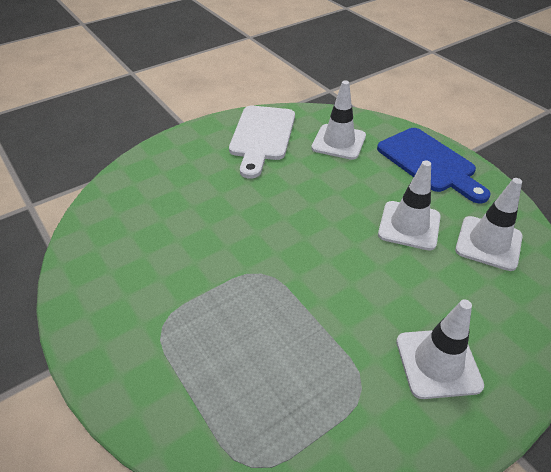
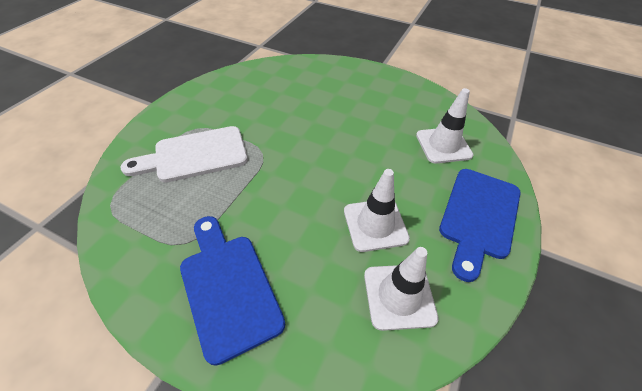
camera: 60 degrees right, 5 degrees up
white cutting board [229,106,295,179] -> white cutting board moved to [120,126,248,182]
white traffic cone [396,299,484,399] -> blue cutting board [180,216,285,366]

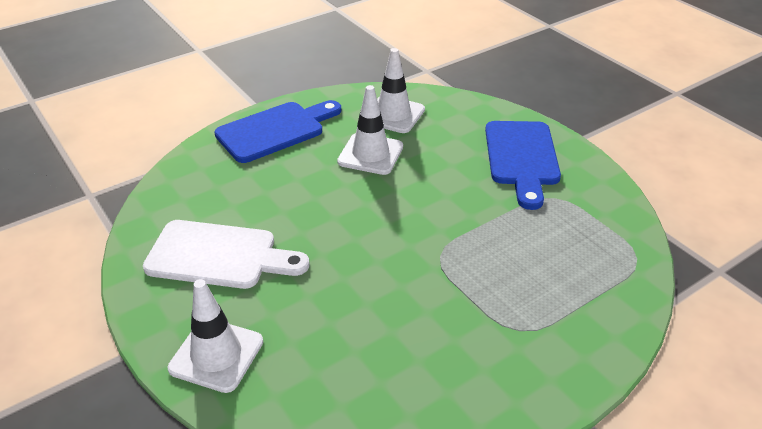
camera: 150 degrees left, 10 degrees down
white cutting board [120,126,248,182] -> white cutting board moved to [143,220,309,289]
white traffic cone [416,88,474,163] -> white traffic cone moved to [168,279,263,393]

